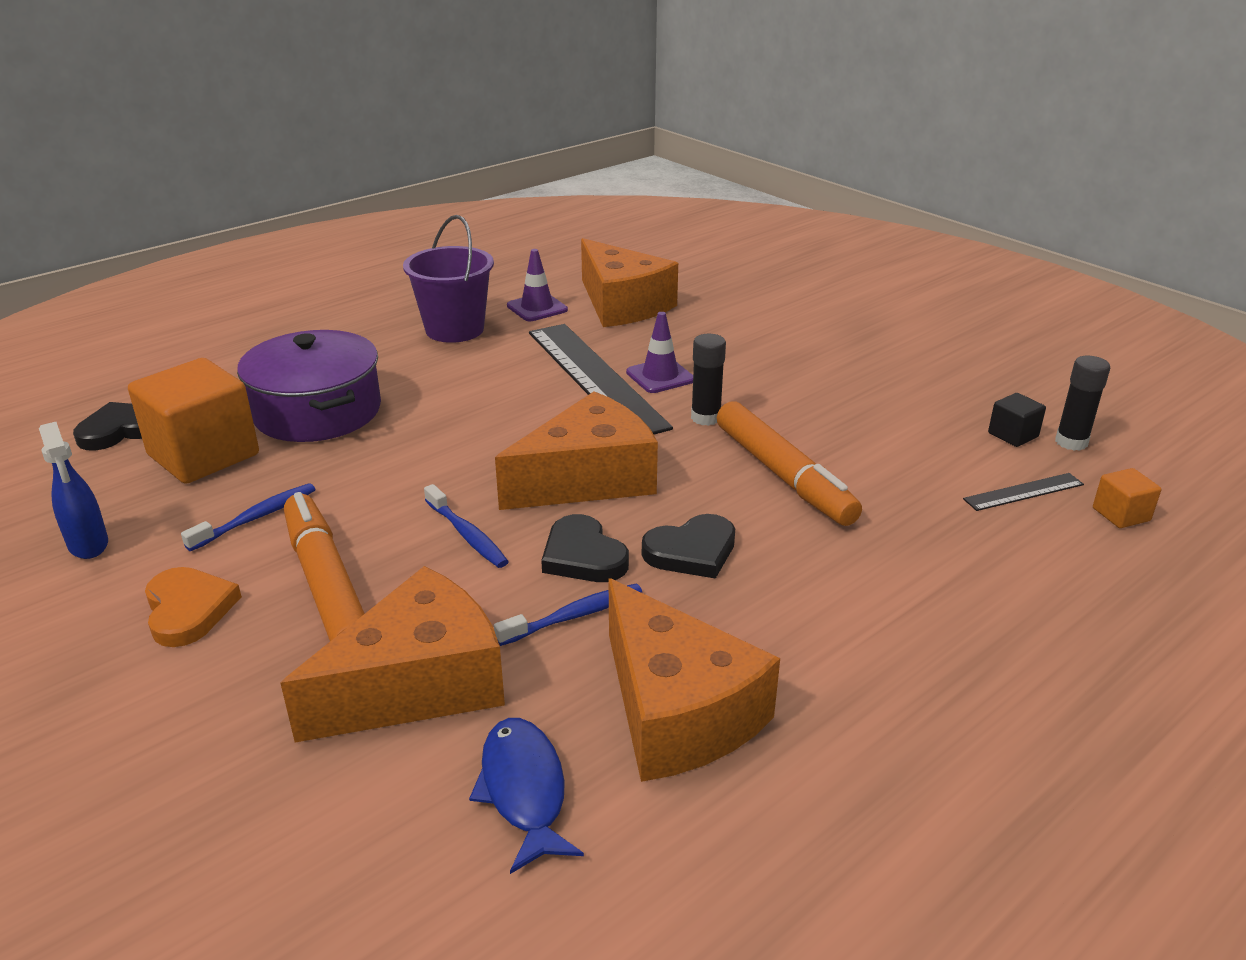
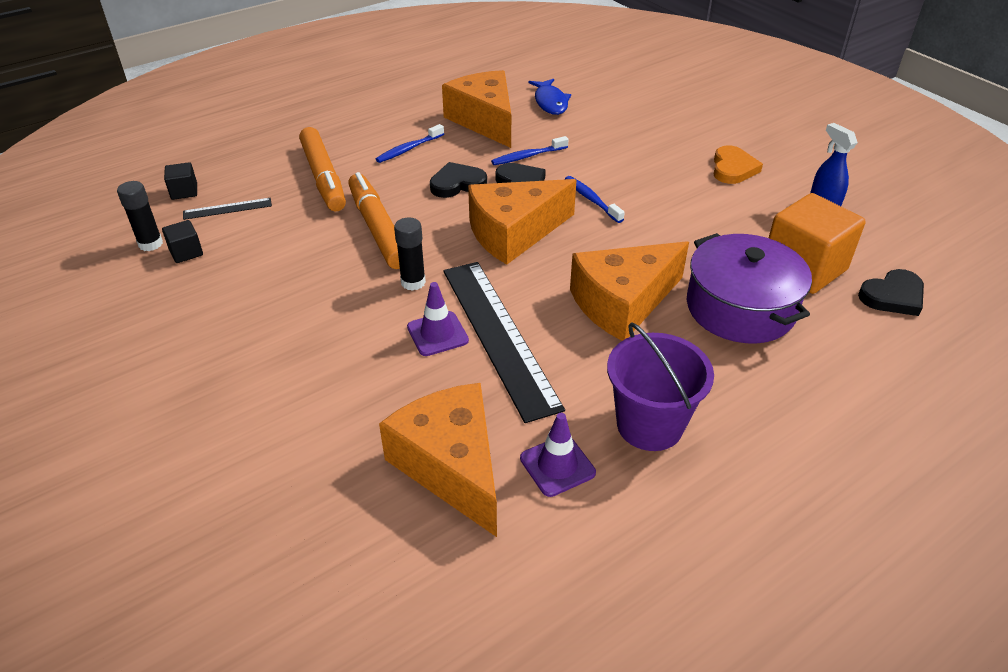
camera: 175 degrees left, 10 degrees up
orange heart [145,567,242,647] -> orange heart turned 150 degrees counterclockwise [714,145,763,184]
blue toothbrush [181,483,316,551] -> blue toothbrush moved to [376,124,444,163]
orange cheese [280,566,505,742] -> orange cheese moved to [570,241,689,341]
orange marker [284,492,365,641] -> orange marker moved to [299,127,346,211]
orange cube [1093,468,1161,528] -> black cube [164,162,197,200]

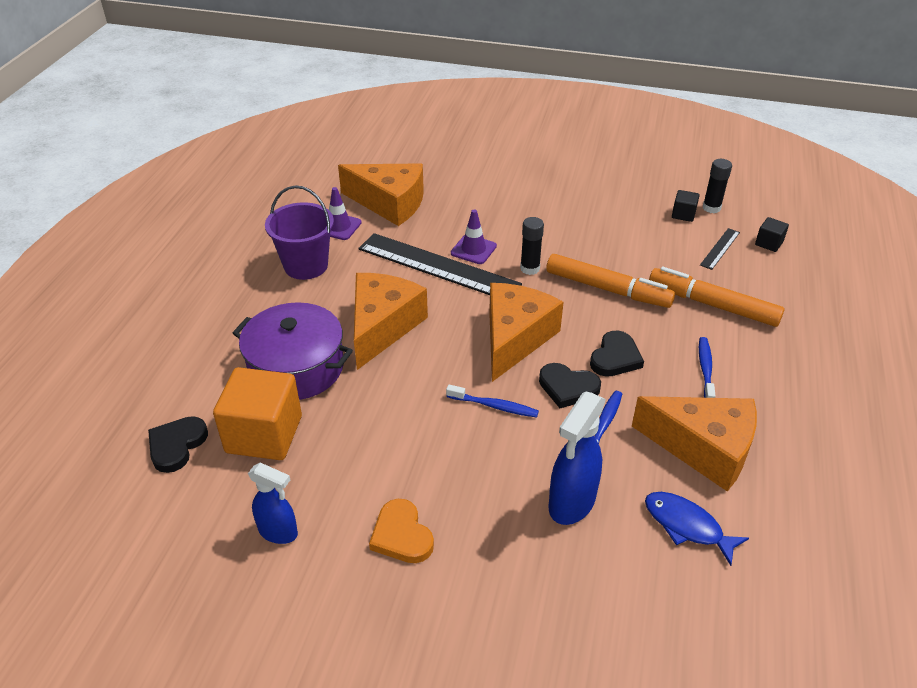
camera: 140 degrees right, 0 degrees up
none -> blue spray bottle [548,392,606,525]

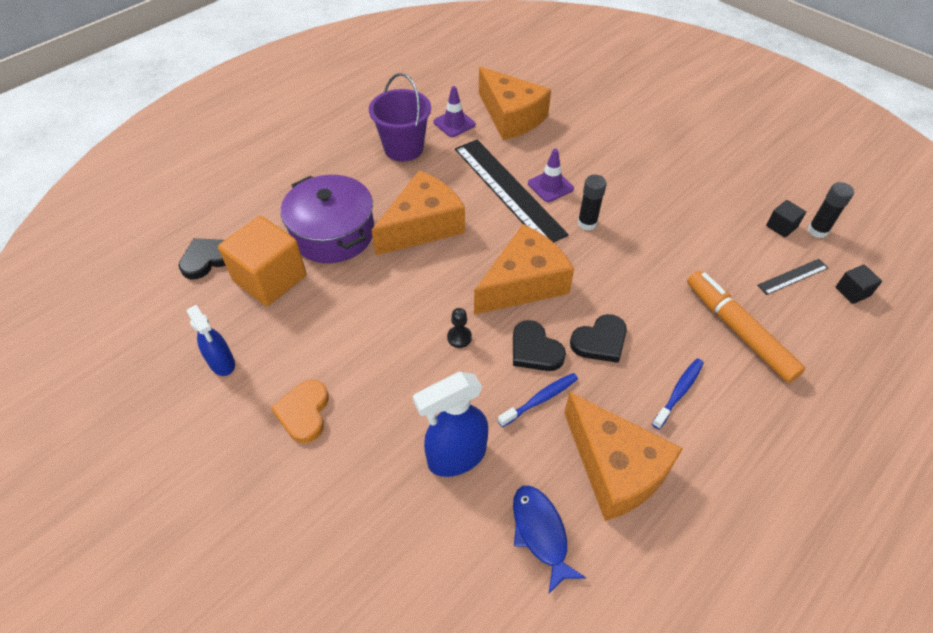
camera: 30 degrees right, 10 degrees up
blue toothbrush [446,385,539,418] -> black pawn [447,308,472,348]
orange marker [546,254,675,308] -> none

